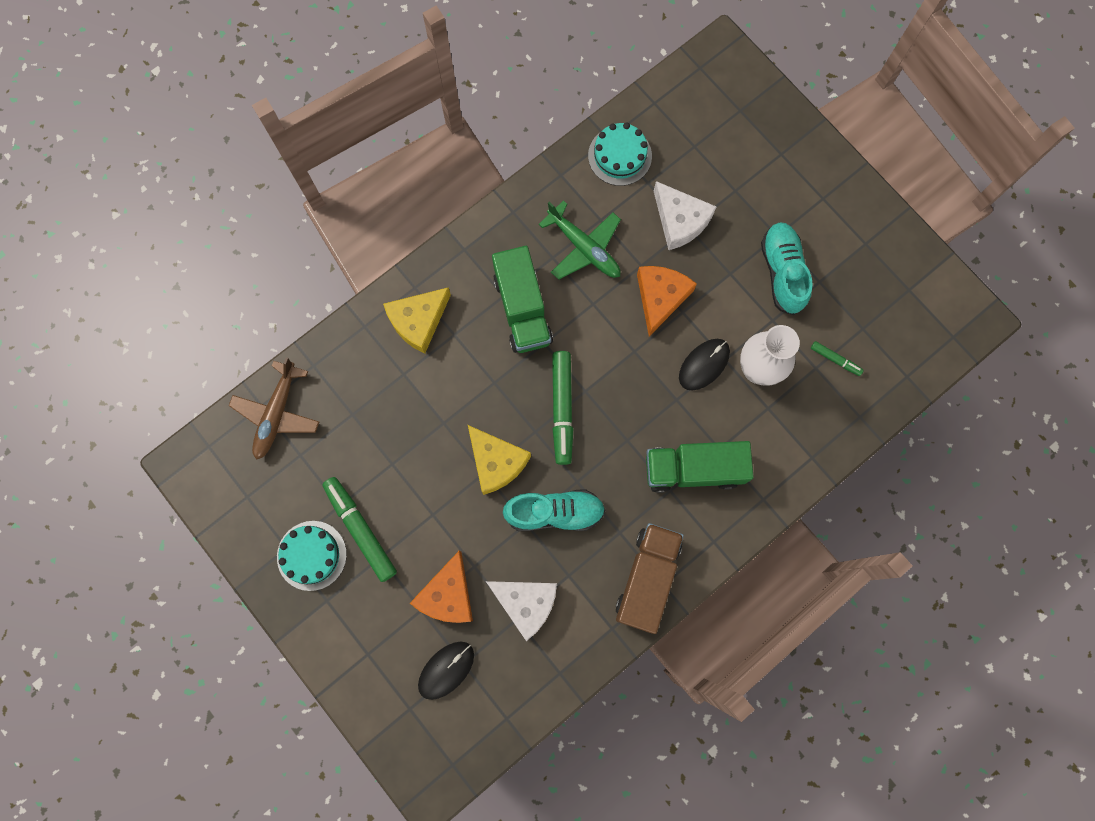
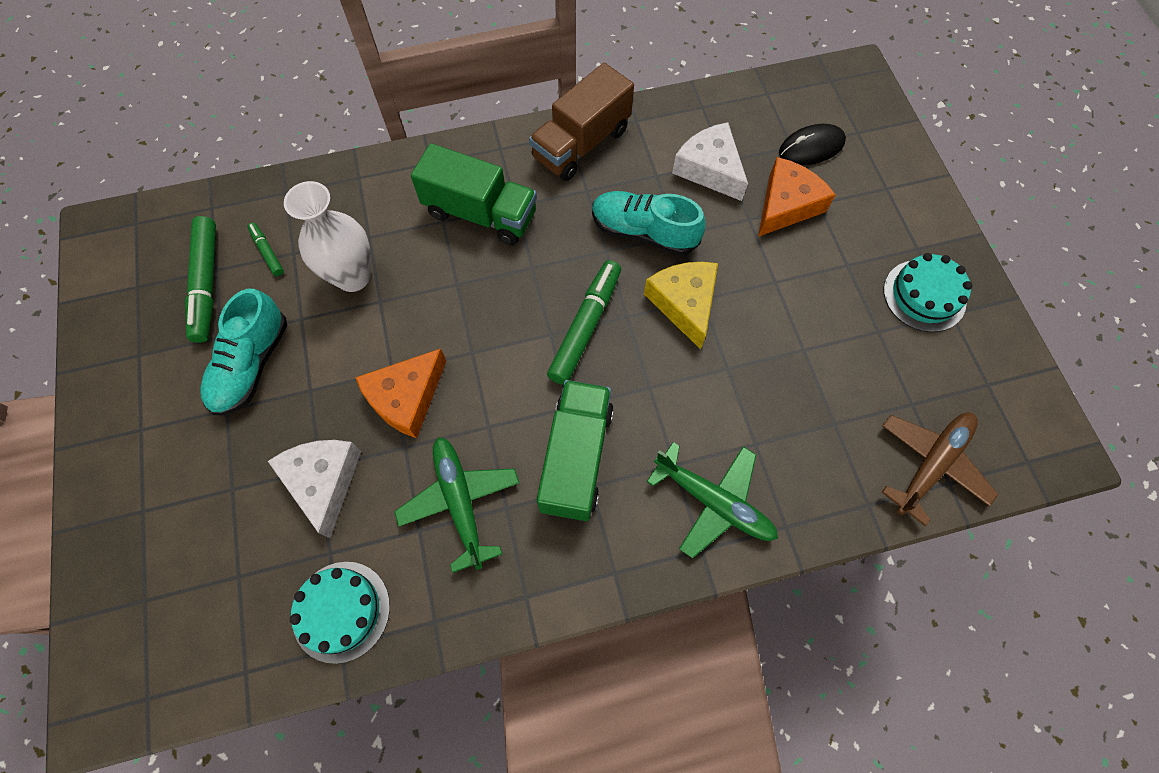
camera: 155 degrees left, 10 degrees down
green marker [322,477,397,582] -> green marker moved to [185,216,216,343]
yellow cheese [383,287,451,354] -> green plane [647,442,778,558]
black mouse [679,339,730,391] -> none

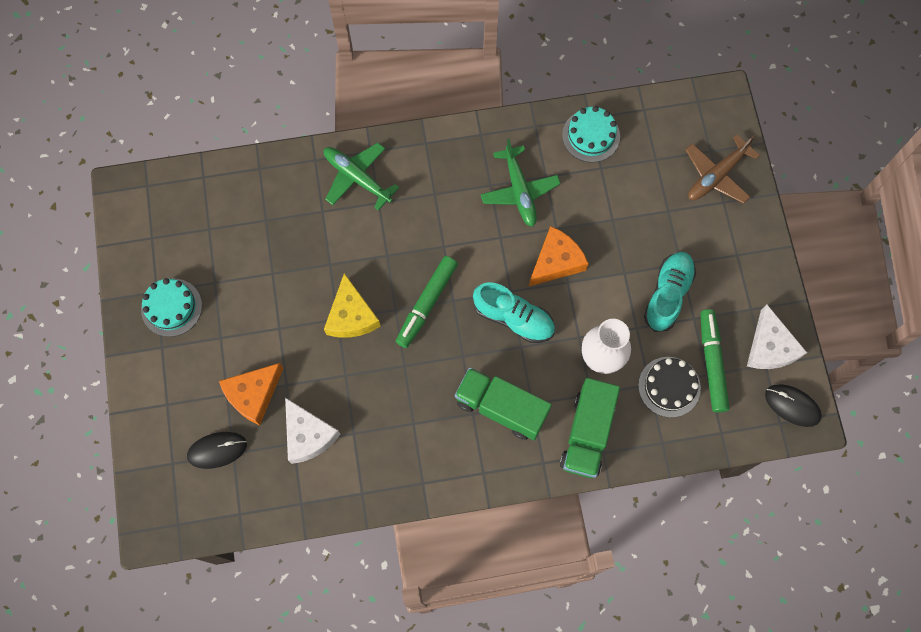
camera: 175 degrees left, 5 degrees up
green marker [248,223,284,276] -> black cake [638,357,701,418]
white cheese [268,440,361,538] -> white cheese moved to [747,304,807,369]
brown truck [529,63,634,181] -> none
green truck [537,380,614,521] -> green truck moved to [560,378,620,478]
turquoise shoe [592,191,705,256] -> turquoise shoe moved to [473,282,555,343]
brown plane [882,412,998,526] -> brown plane moved to [685,134,760,204]
none -> black mouse [765,384,822,427]

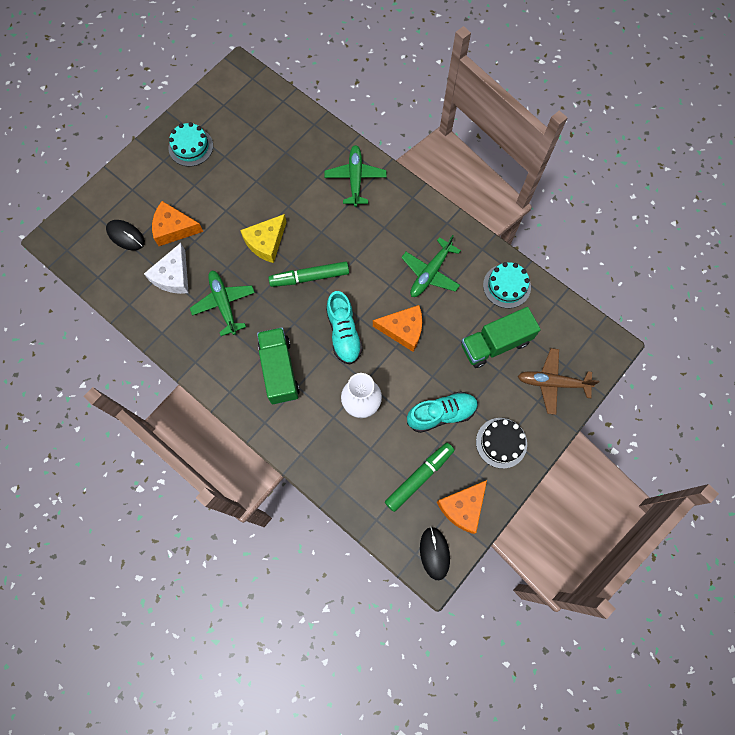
camera: 50 degrees right, 0 degrees up
green truck [560,378,620,478] -> green truck moved to [462,307,541,368]
black cake [638,357,701,418] -> black cake moved to [476,418,527,469]
white cheese [747,304,807,369] -> orange cheese [437,480,487,534]
none -> green plane [190,270,255,336]

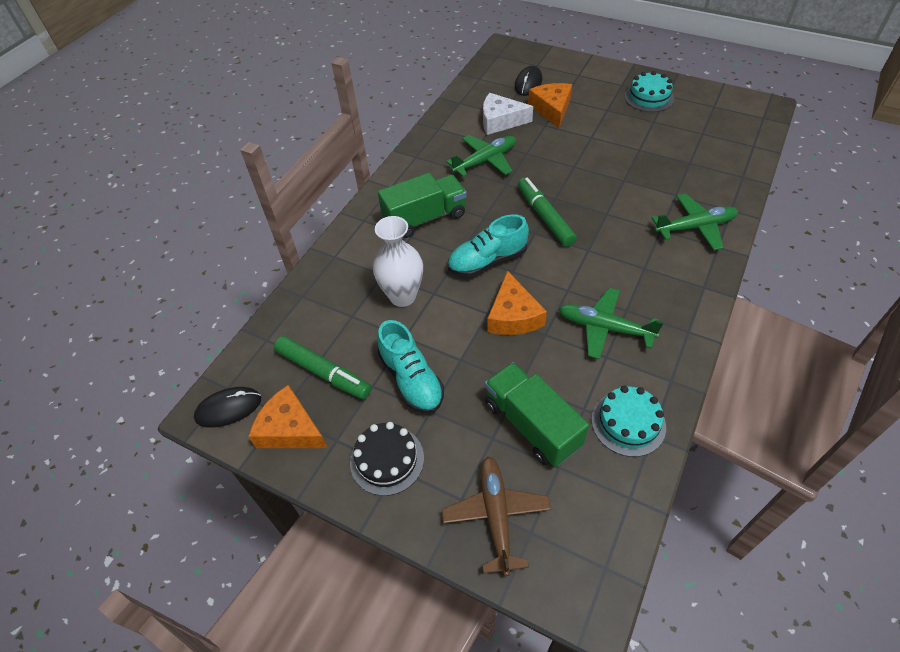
camera: 80 degrees right, 20 degrees down
yellow cheese [240,214,287,263] -> none

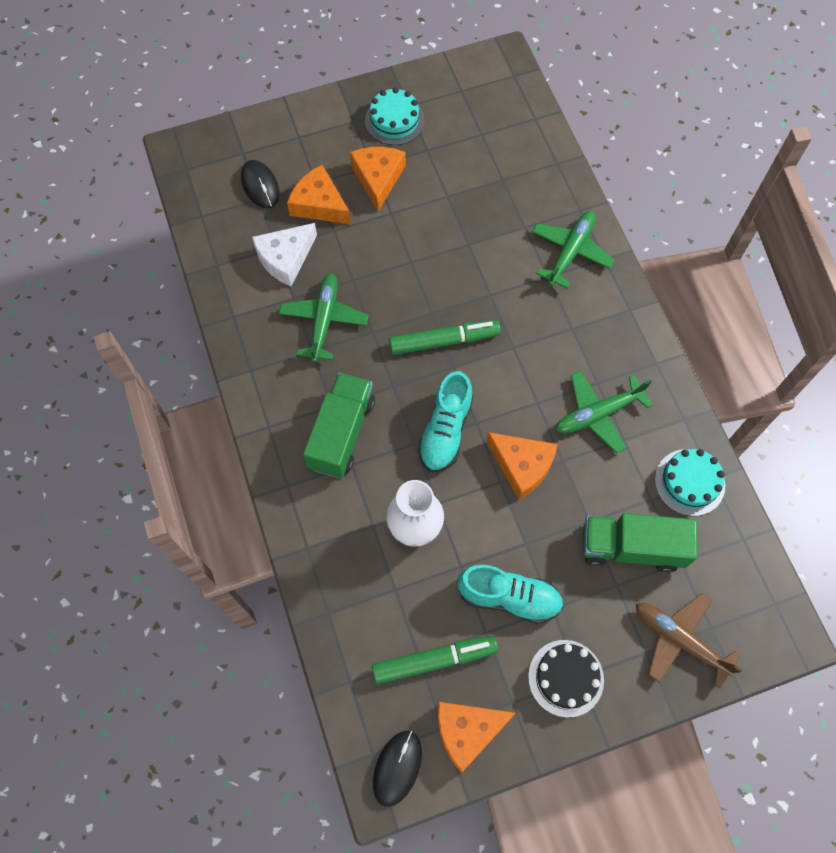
camera: 50 degrees left, 15 degrees up
green marker [518,177,577,247] -> green marker turned 150 degrees clockwise [389,320,500,355]
none -> orange cheese [350,147,406,211]

